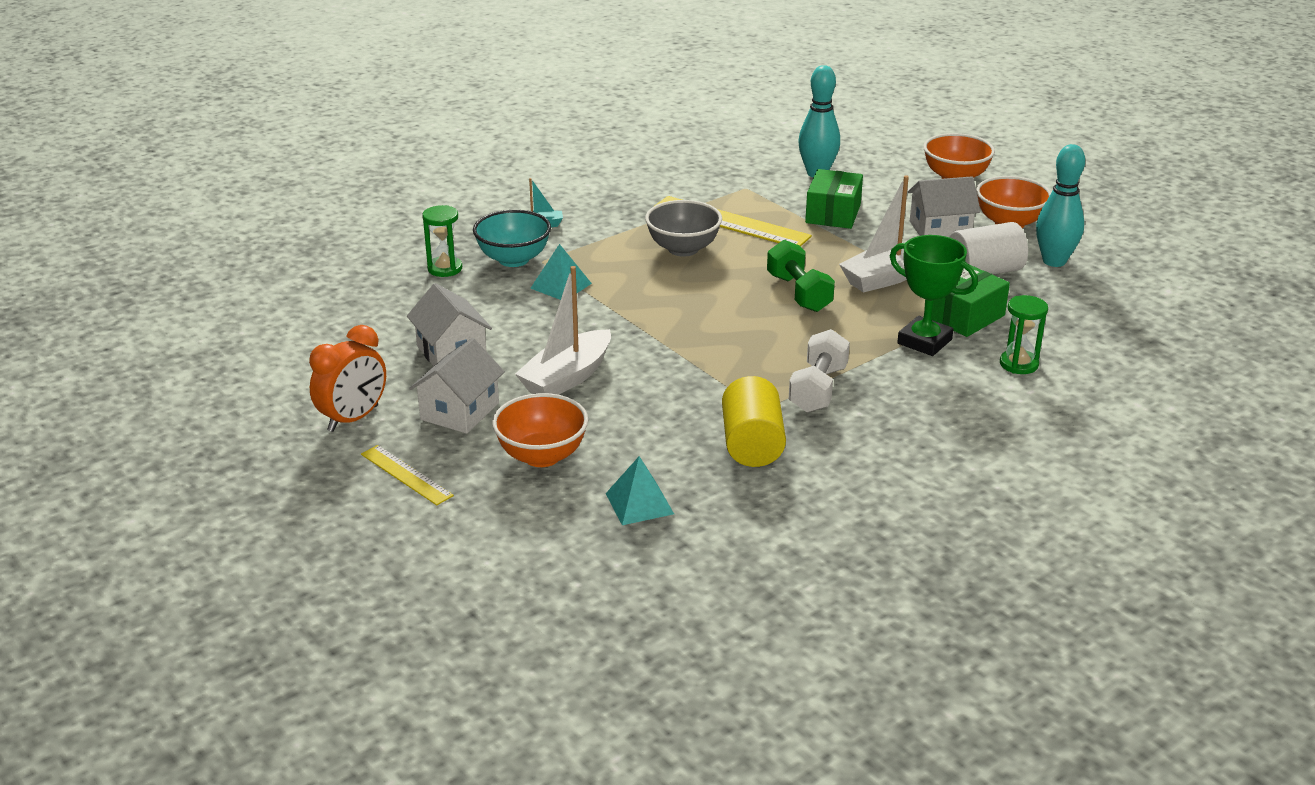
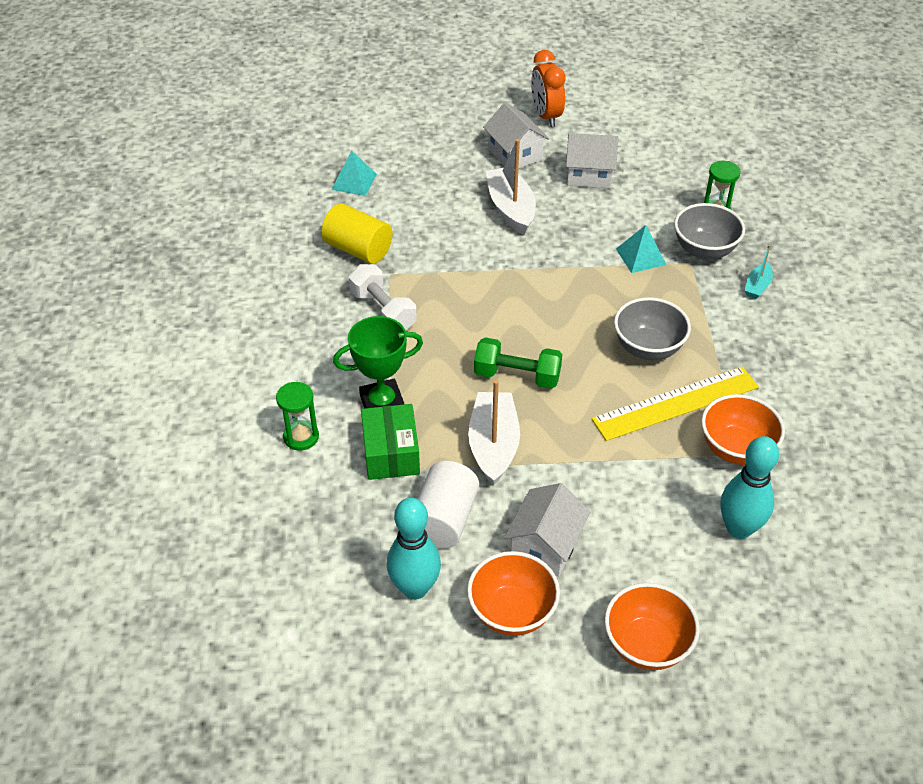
camera: 125 degrees right, 15 degrees up
yellow ruler [361,445,454,505] -> none
turquoise bowl [473,210,551,267] -> grey bowl [674,203,745,260]
orange bowl [492,393,588,467] -> orange bowl moved to [701,394,785,465]
green box [805,169,863,229] -> none

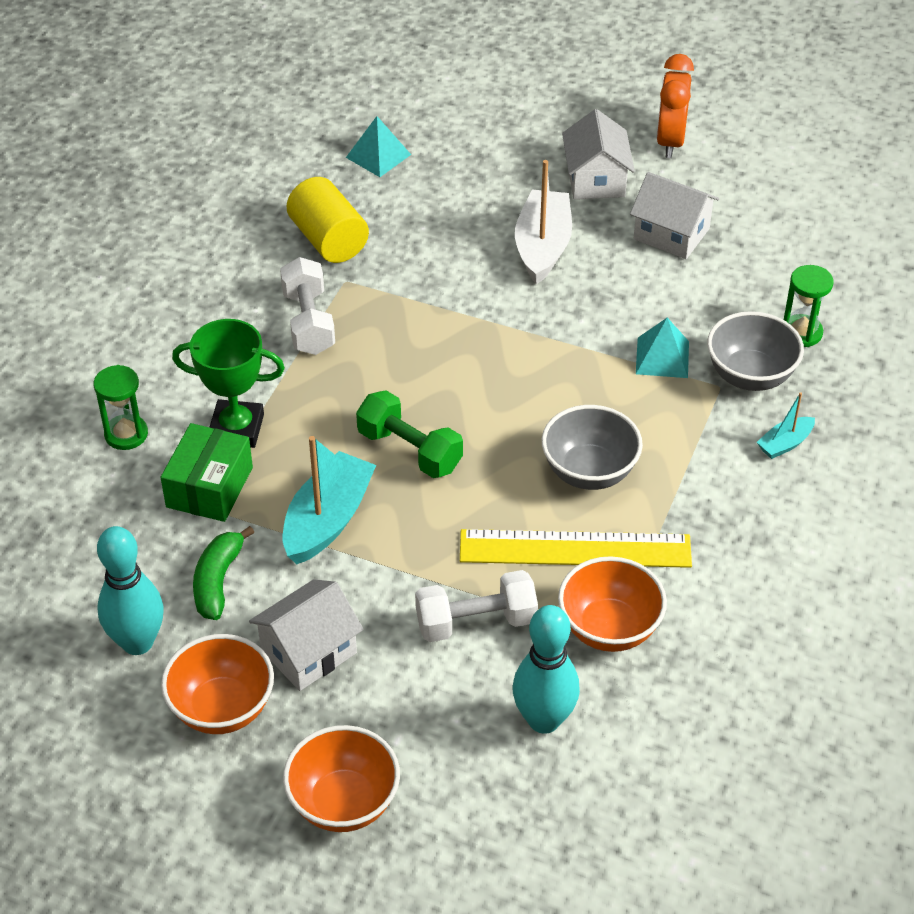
camera: 25 degrees right, 0 degrees up
white cylinder [418,461,479,548] -> green banana [193,526,254,620]
white boat [468,380,520,486] -> turquoise boat [283,436,376,564]
none -> white dumbbell [415,570,538,642]

